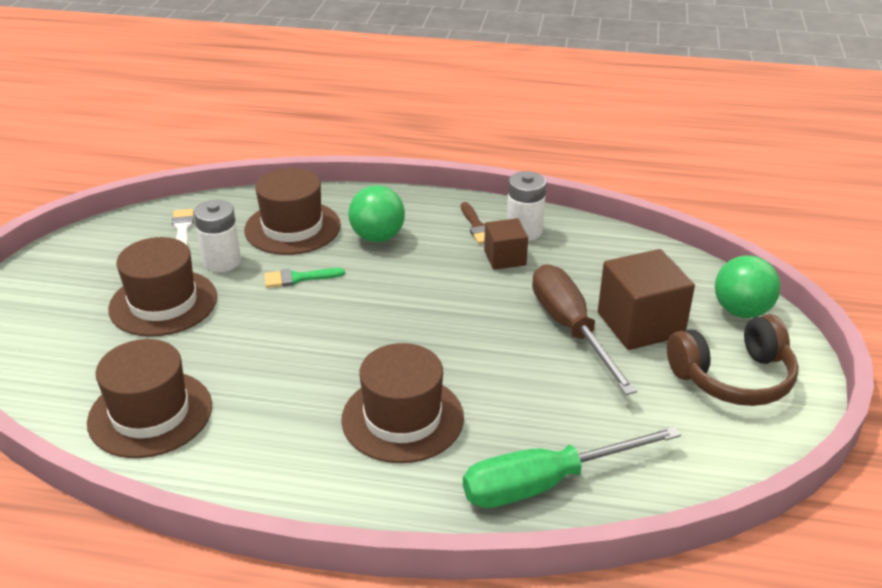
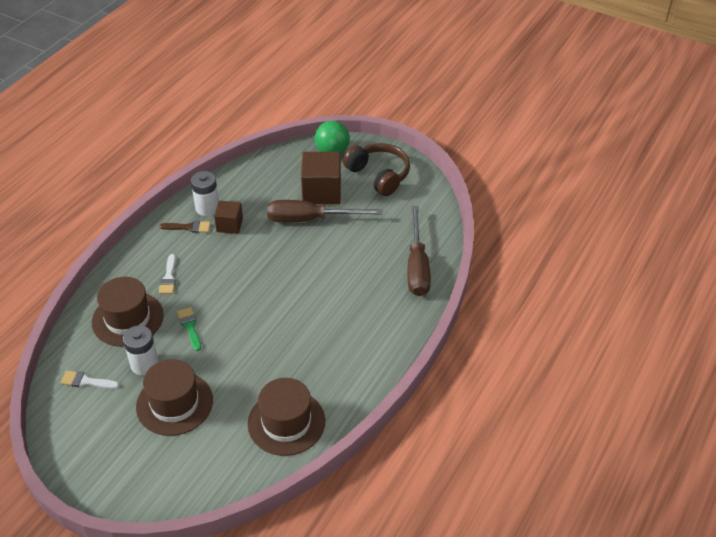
camera: 70 degrees left, 10 degrees up
green brush [264,268,345,288] -> green brush turned 150 degrees clockwise [177,307,201,351]
brown hat [341,343,464,463] -> none
green ball [348,186,405,242] -> white brush [159,254,176,294]
green screwdriver [463,426,681,508] -> brown screwdriver [408,206,431,296]
brown headphones [667,314,799,406] -> brown headphones turned 45 degrees counterclockwise [343,143,410,196]

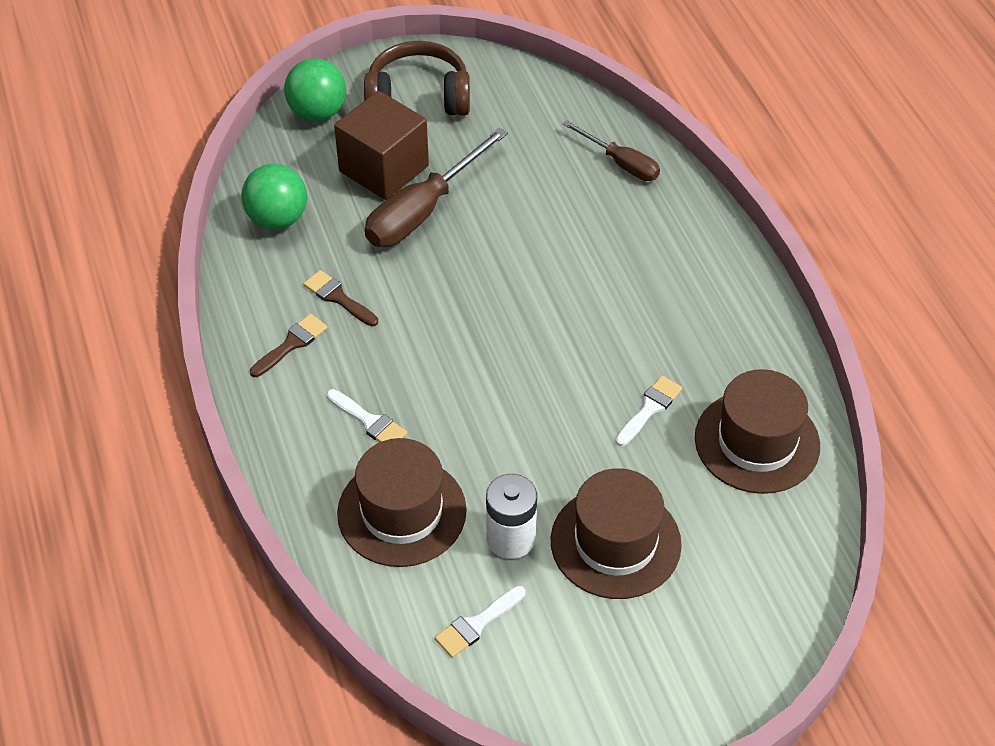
camera: 50 degrees left, 5 degrees up
green brush [177,307,201,351] -> none
white battery [191,171,219,216] -> none
brown cube [214,201,243,234] -> brown brush [304,270,378,326]
brown screwdriver [408,206,431,296] -> brown screwdriver [563,120,660,181], size x0.60
none -> green ball [241,164,307,229]
none -> white brush [615,376,682,446]

